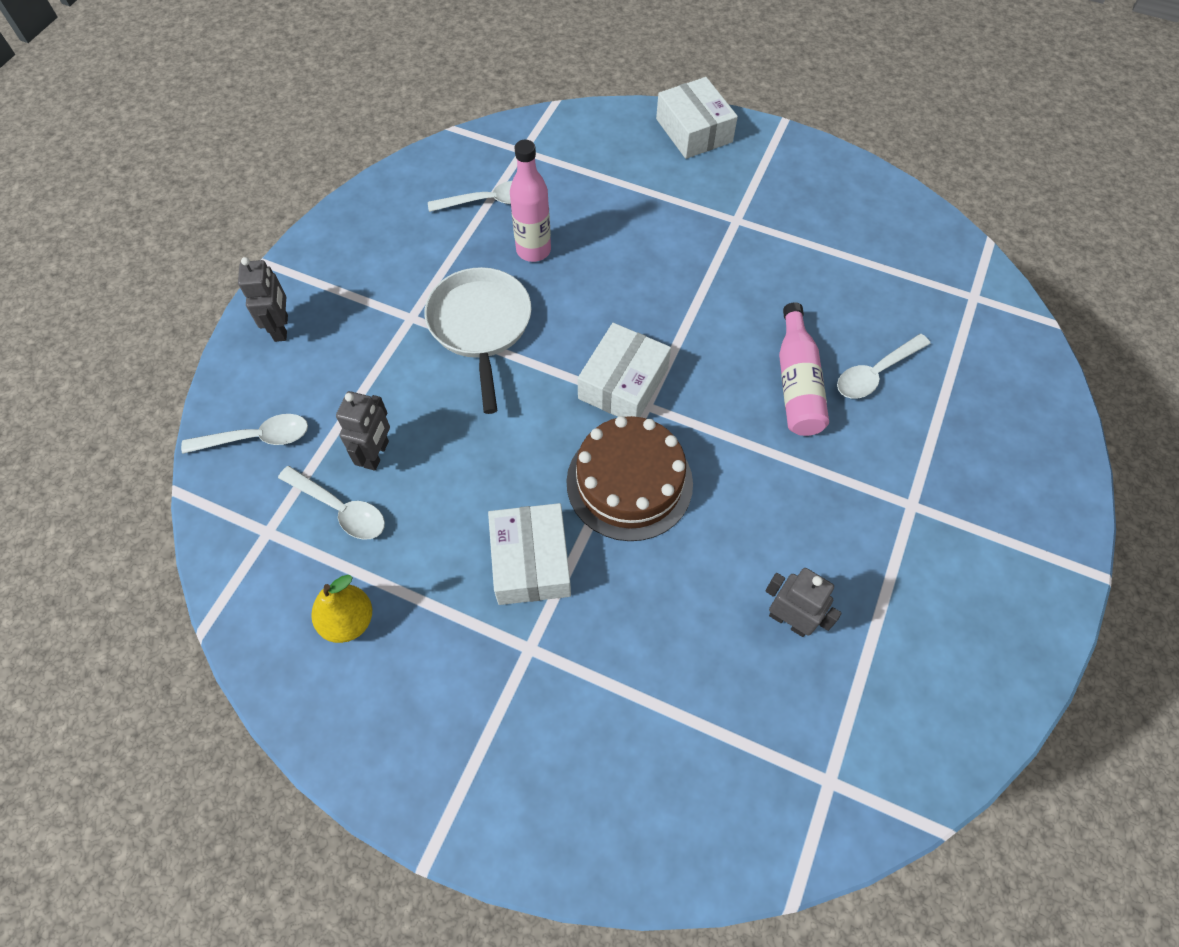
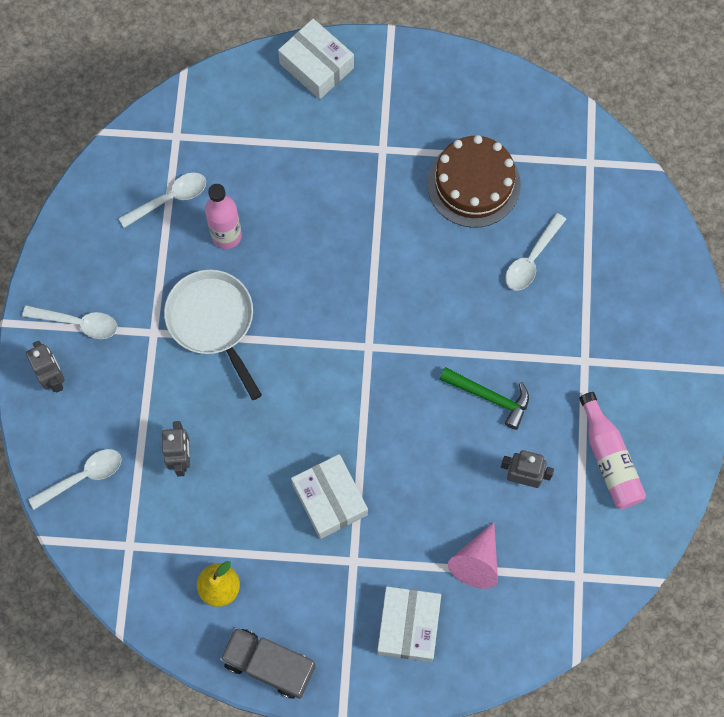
camera: 20 degrees left, 10 degrees up
white spoon [278,466,385,540] -> white spoon moved to [22,305,117,339]
brown cake [566,416,693,541] -> brown cake moved to [427,135,521,228]
white box [578,323,671,417] -> white box moved to [377,586,441,662]
pink bottle [779,303,829,436] -> pink bottle moved to [579,392,646,509]
none -> grey truck [220,627,316,699]
none -> green hammer [439,367,529,430]
none -> pink cone [448,522,498,589]

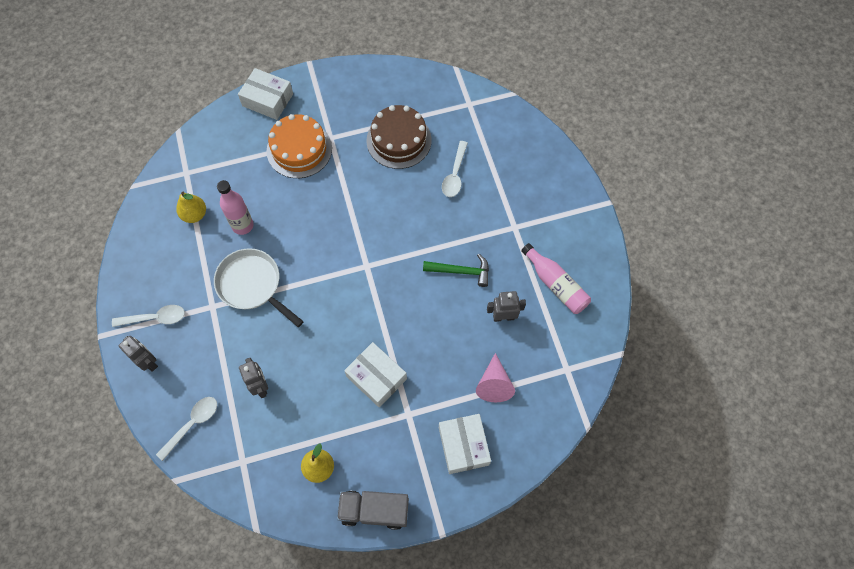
camera: 20 degrees left, 5 degrees down
white spoon [119,173,206,228] -> yellow pear [176,191,206,223]
none -> orange cake [266,114,332,178]

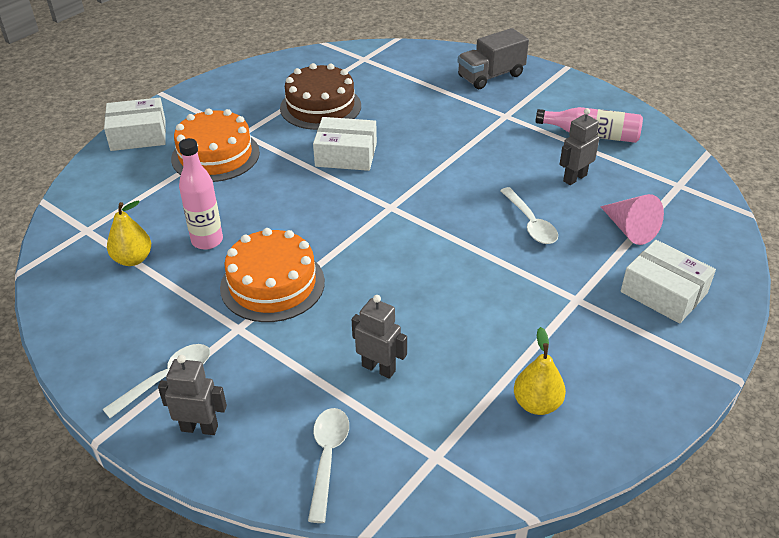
camera: 35 degrees left, 25 degrees down
white pan [214,248,304,327] -> orange cake [220,228,325,322]
grey truck [337,491,409,530] -> grey truck moved to [458,28,529,89]
white box [344,342,407,407] -> white box moved to [313,117,377,171]
green hammer [423,254,489,287] -> none
white spoon [442,141,468,197] -> white spoon moved to [500,187,558,244]

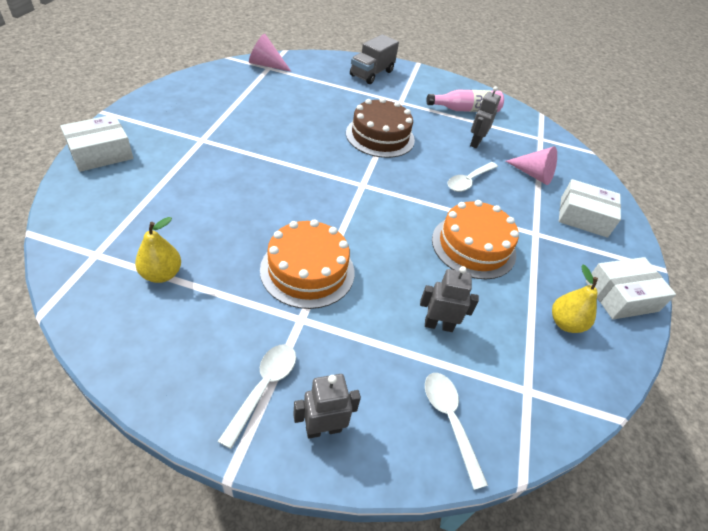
camera: 30 degrees left, 5 degrees up
orange cake [171,108,260,182] -> orange cake moved to [432,200,519,279]
pink bottle [179,138,223,250] -> none
brown cake [280,63,361,130] -> brown cake moved to [346,98,415,158]
white box [313,117,377,171] -> white box moved to [586,257,676,320]
white spoon [500,187,558,244] -> white spoon turned 90 degrees clockwise [448,162,498,192]
none -> pink cone [249,33,292,72]

